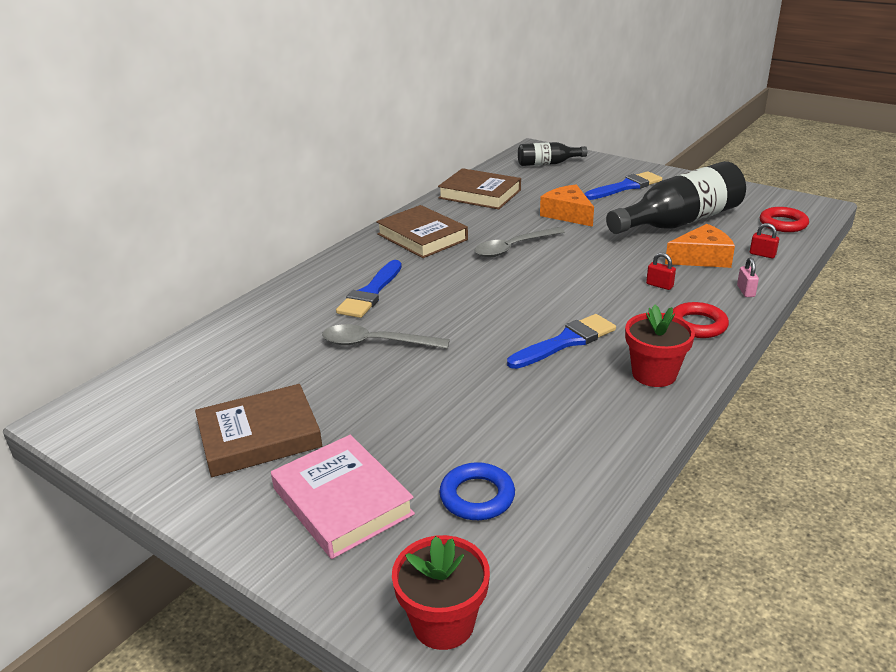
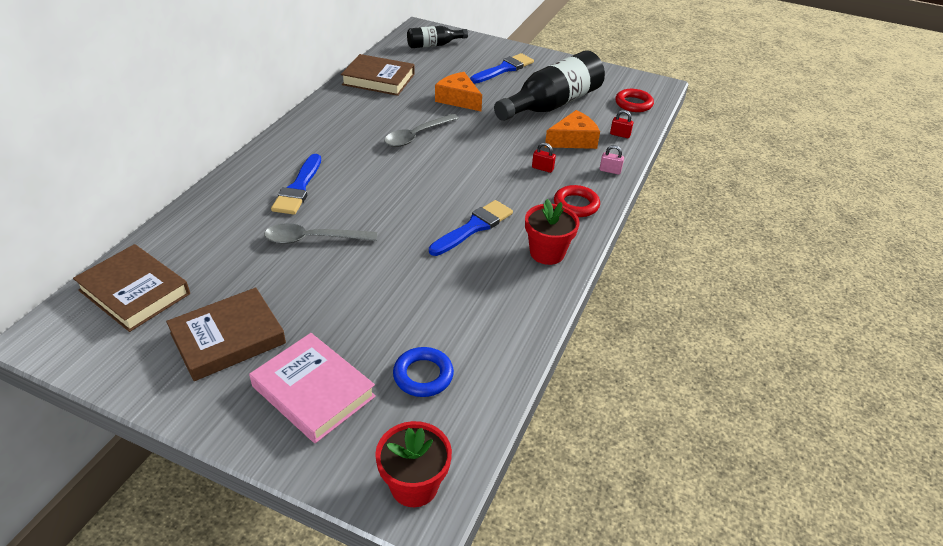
camera: 15 degrees left, 10 degrees up
brown book [376,205,468,258] -> brown book moved to [73,244,190,332]
pink padlock [737,257,759,297] -> pink padlock turned 60 degrees counterclockwise [599,145,624,175]

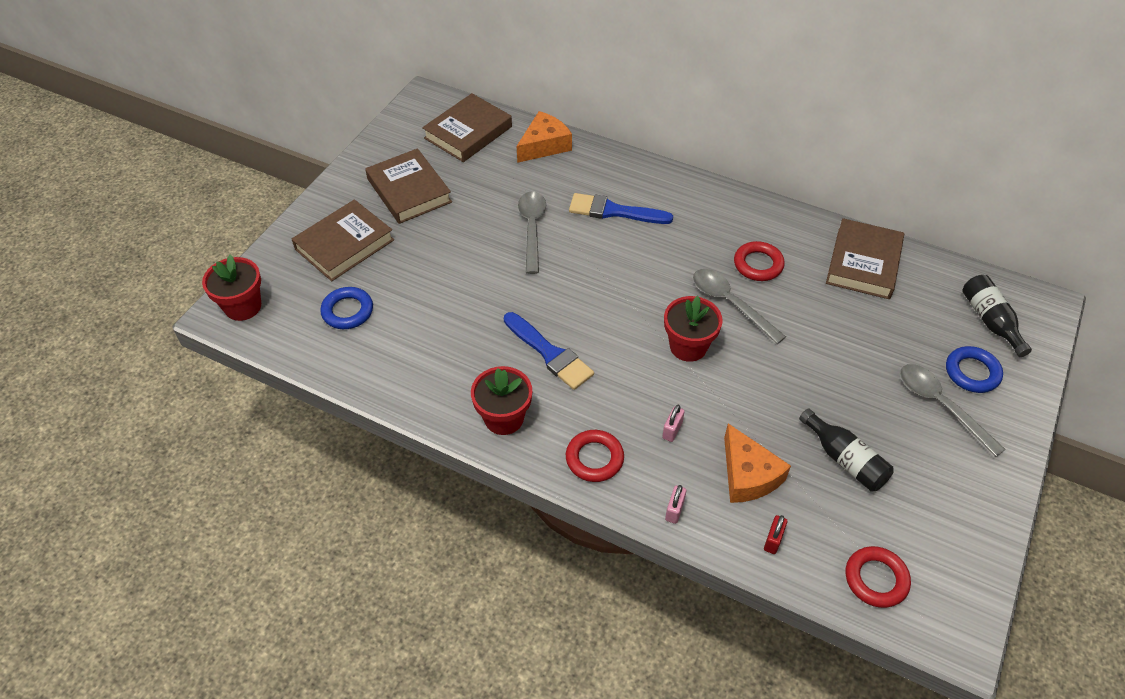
camera: 95 degrees right, 10 degrees up
pink book [249,333,376,443] -> brown book [292,199,394,281]
orange cheese [435,72,482,111] -> orange cheese moved to [517,111,572,163]
blue brush [470,53,534,84] -> grey spoon [900,364,1006,457]
black bottle [494,50,605,121] -> black bottle [799,408,894,491], size x0.52
red padlock [532,143,556,173] -> pink padlock [662,405,685,442]
none -> red flower pot [664,296,723,362]
none -> red ring [734,241,785,281]
none -> blue ring [946,346,1003,393]

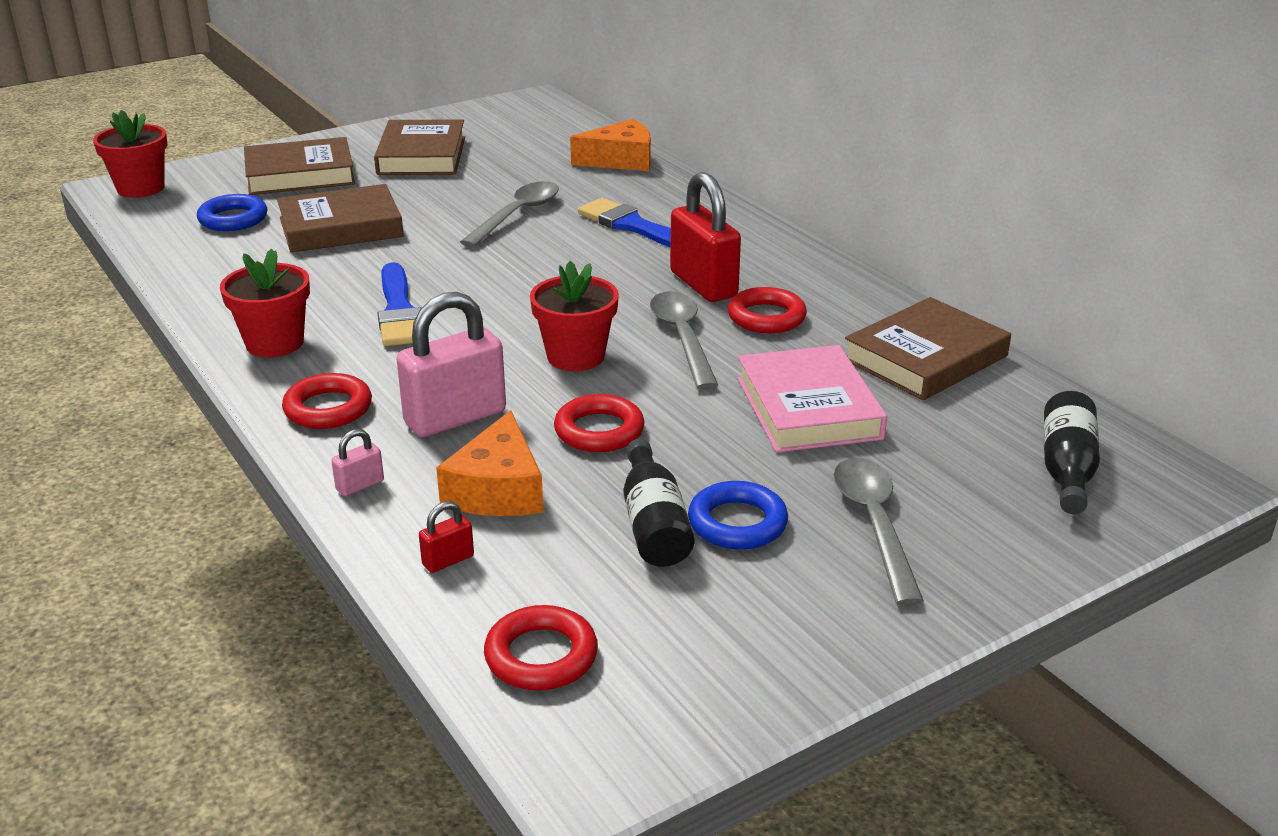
camera: 30 degrees right, 20 degrees down
brown book [422,93,512,162] -> brown book moved to [277,184,404,253]
pink padlock [662,405,685,442] -> pink padlock [396,292,506,437], size x2.28
blue ring [946,346,1003,393] -> blue ring moved to [688,481,788,550]
none -> red ring [554,394,645,452]
none -> red padlock [670,172,741,302]
none -> pink book [737,345,887,452]

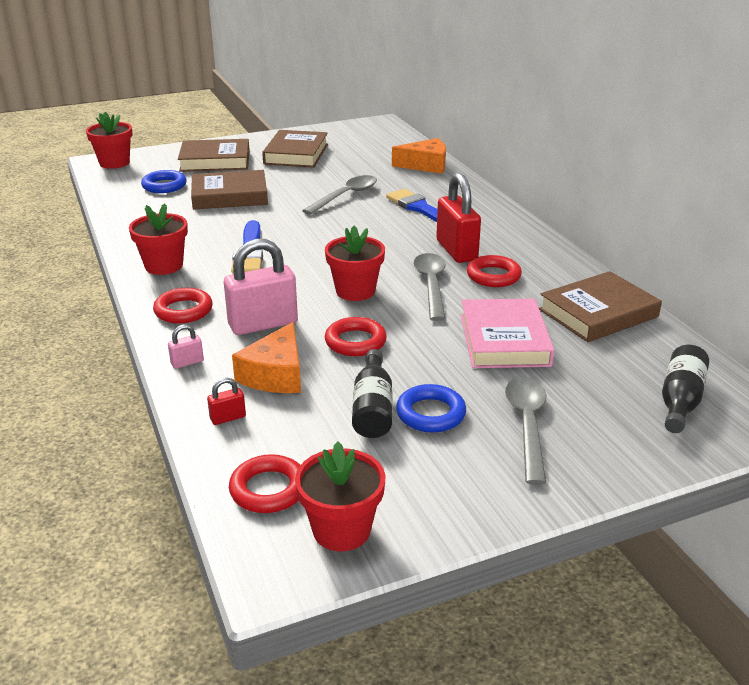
camera: 10 degrees right, 0 degrees up
none -> red flower pot [295,441,386,551]

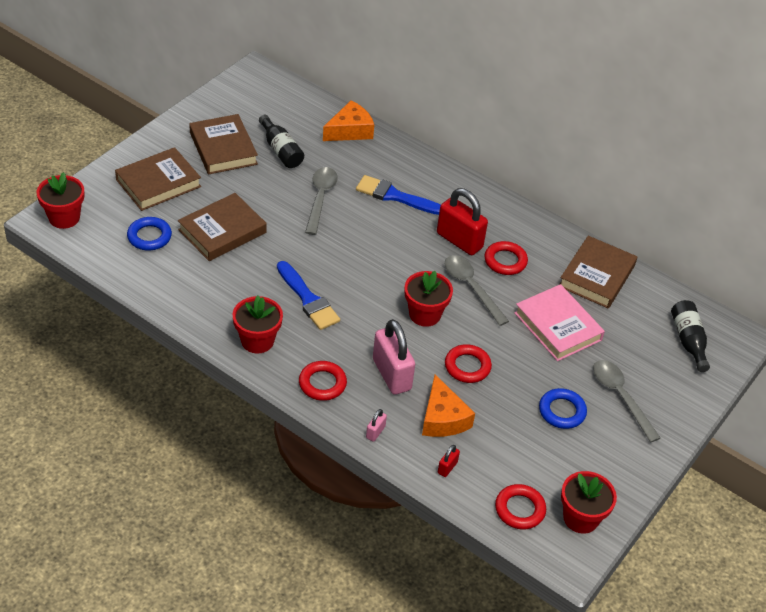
camera: 35 degrees left, 15 degrees up
pink padlock [224,239,298,335] -> pink padlock turned 60 degrees counterclockwise [373,319,415,395]
black bottle [352,349,392,438] -> black bottle moved to [259,115,304,168]

